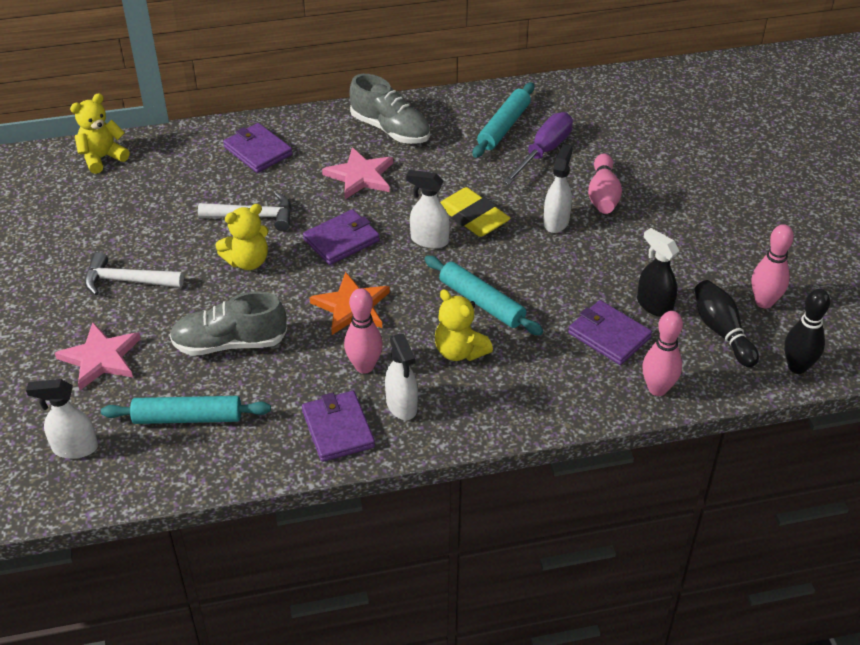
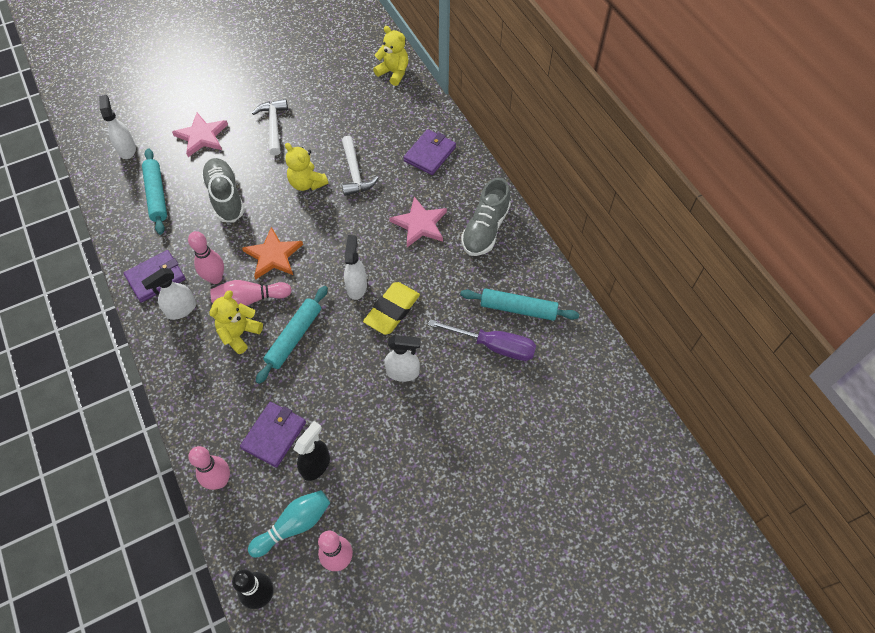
camera: 75 degrees right, 15 degrees up
purple wallet [303,209,380,265] -> none
pink bowling pin [588,154,622,214] -> pink bowling pin moved to [210,280,292,306]
black bowling pin [695,280,759,367] -> turquoise bowling pin [248,490,330,558]

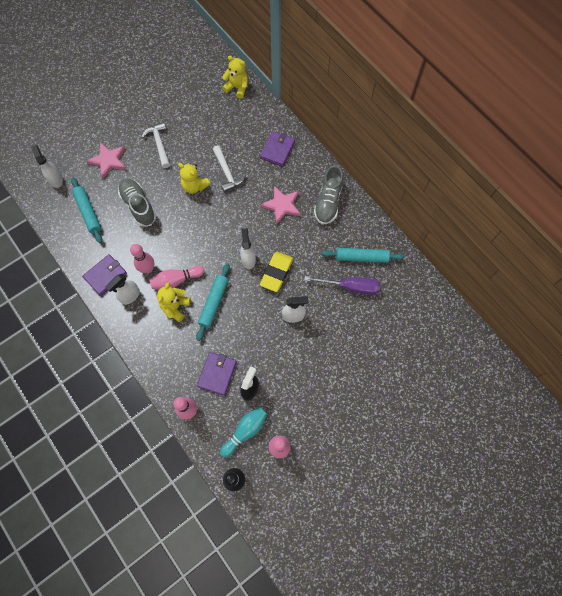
camera: 10 degrees left, 10 degrees up
orange star [242,227,303,280] -> none

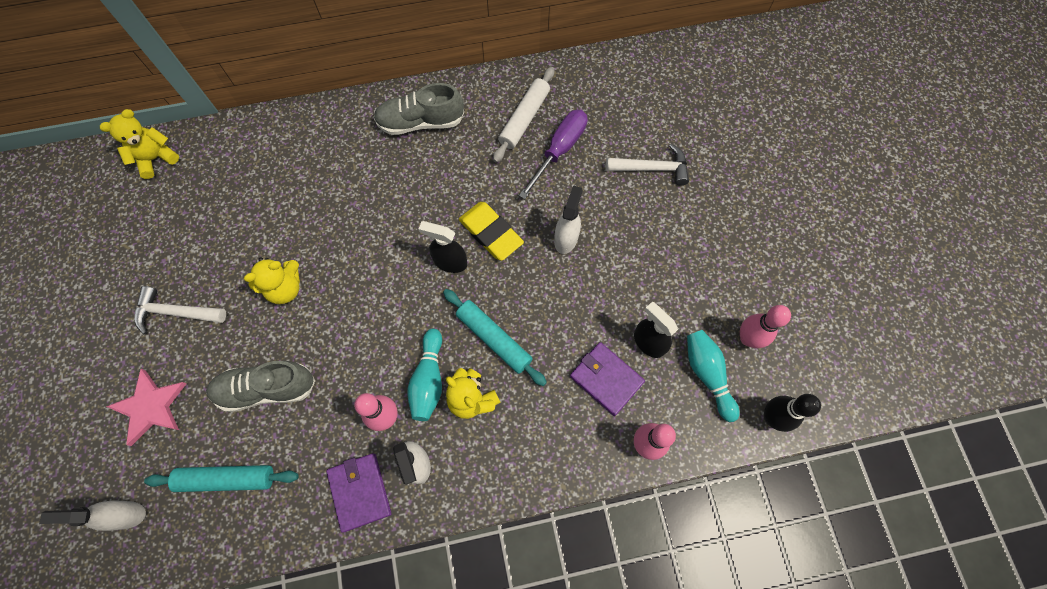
camera: 65 degrees left, 0 degrees up
pink bowling pin [149,266,205,289] -> turquoise bowling pin [407,329,442,421]
white hammer [212,145,246,192] -> white hammer moved to [606,144,689,185]
white spray bottle [240,228,256,269] -> black spray bottle [418,221,467,273]
purple wallet [260,131,295,166] -> none
pink star [260,186,301,224] -> none
grey shoe [314,165,343,225] -> grey shoe turned 135 degrees clockwise [374,83,464,135]
turquoise rolling pin [322,248,404,263] -> white rolling pin [493,67,554,163]

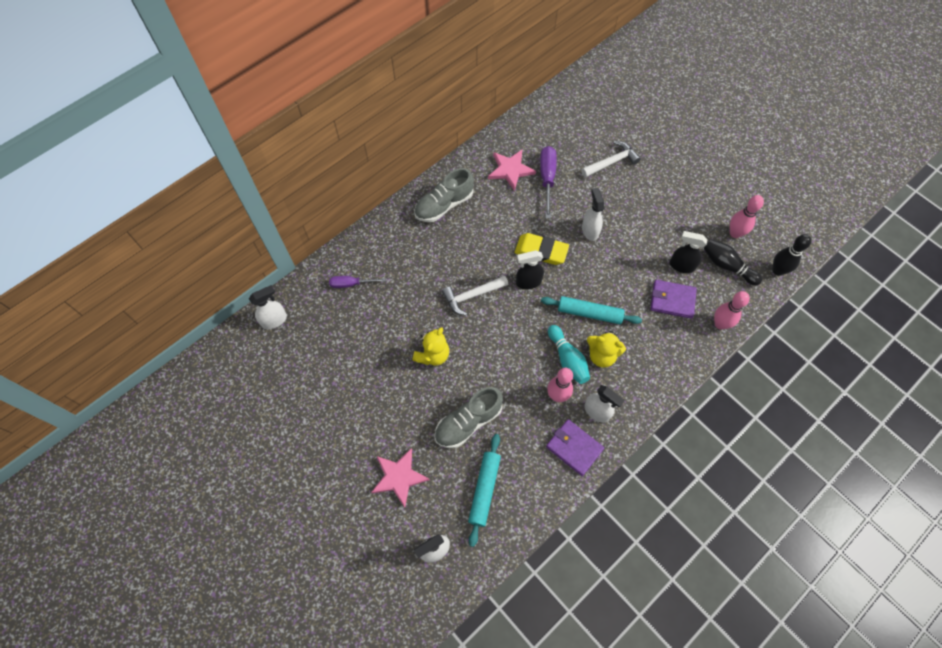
camera: 30 degrees left, 5 degrees down
yellow teddy bear [100,109,179,179] -> white spray bottle [249,285,287,329]
white hammer [134,286,226,334] -> white hammer moved to [442,275,509,316]
turquoise rolling pin [144,465,299,492] -> turquoise rolling pin turned 45 degrees counterclockwise [468,434,501,547]
white rolling pin [493,67,554,163] -> pink star [488,150,536,191]
turquoise bowling pin [687,330,740,422] -> black bowling pin [704,240,762,286]
none -> purple screwdriver [329,276,386,288]

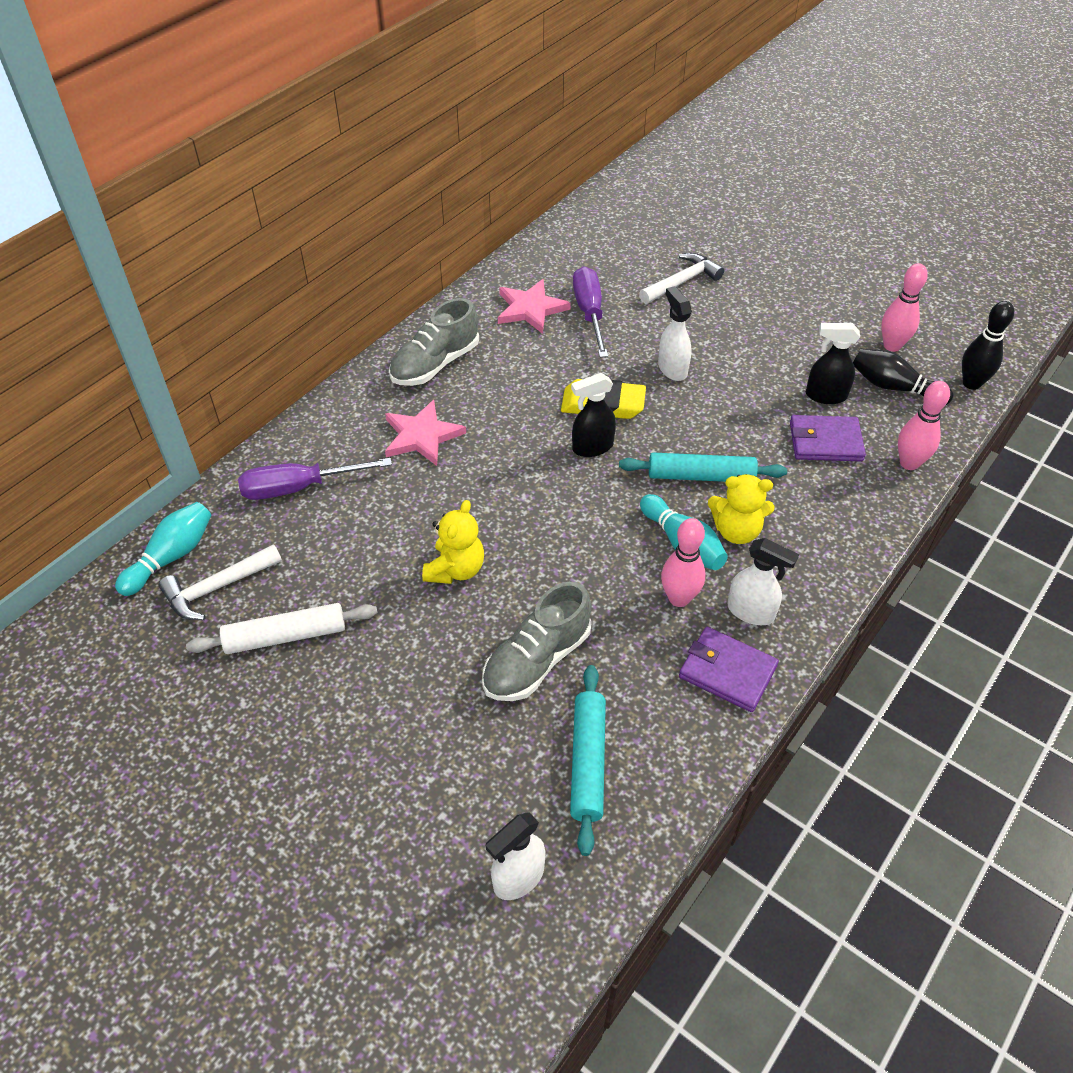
camera: 10 degrees left, 15 degrees down
white spray bottle [249,285,287,329] -> turquoise bowling pin [115,502,211,596]
purple screwdriver [329,276,386,288] -> purple screwdriver [238,458,392,500], size x1.58
pink star [371,448,430,507] -> pink star moved to [385,400,466,466]
white hammer [442,275,509,316] -> white hammer moved to [159,544,282,620]
none -> white rolling pin [186,603,378,654]

